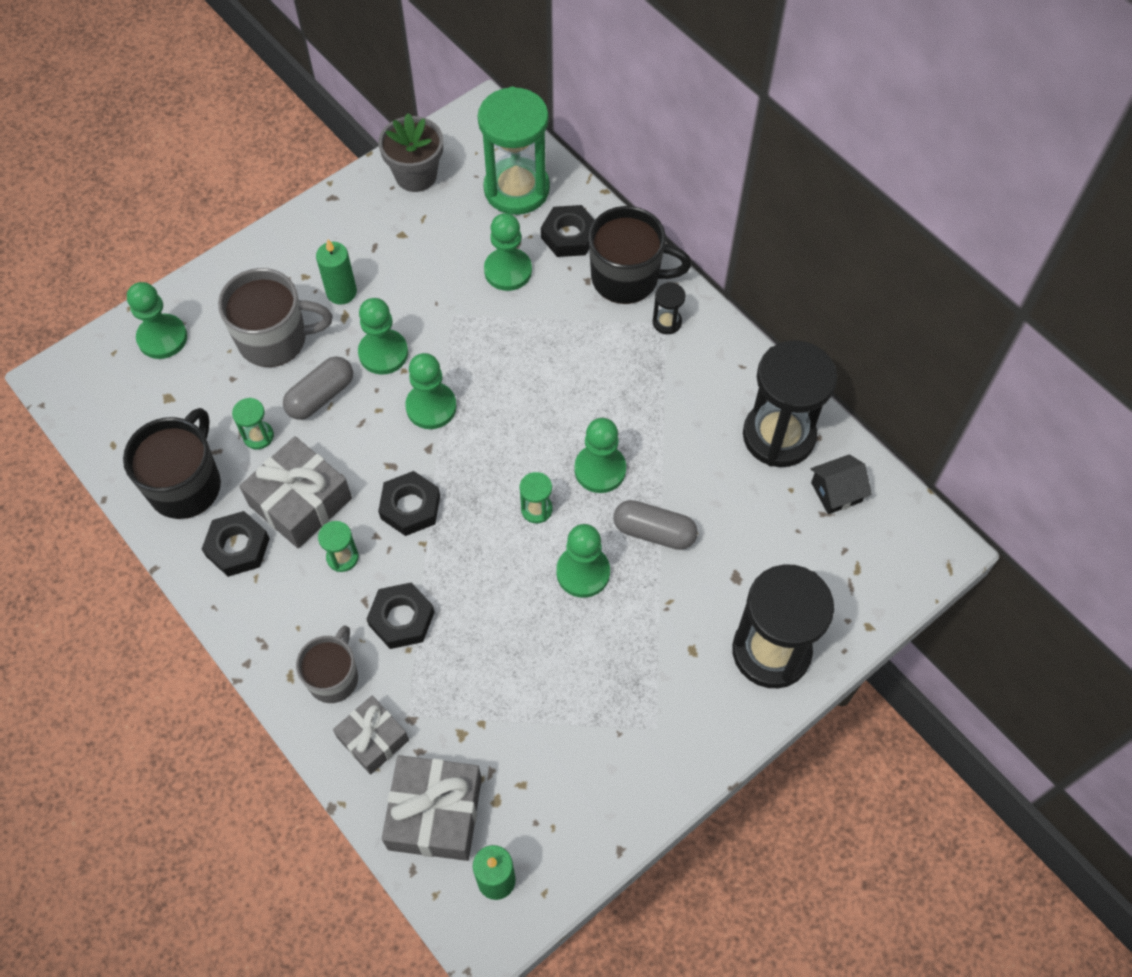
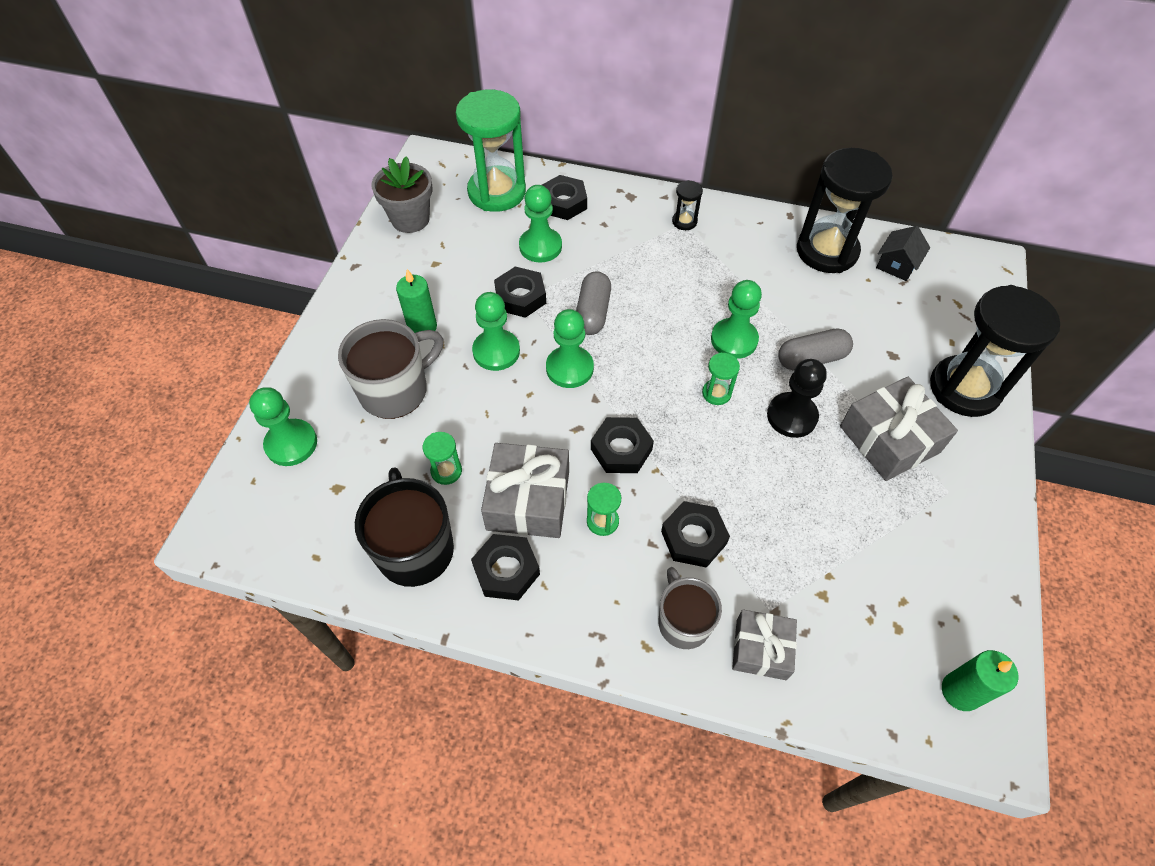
camera: 35 degrees left, 5 degrees down
grey capsule [283,356,353,420] -> grey capsule moved to [576,272,611,335]
grey gift [382,755,482,861] -> grey gift moved to [840,377,958,481]
green pawn [556,524,610,598] -> black pawn [767,359,827,438]
black mug [589,206,691,304] -> none
none -> black nut [494,267,546,318]

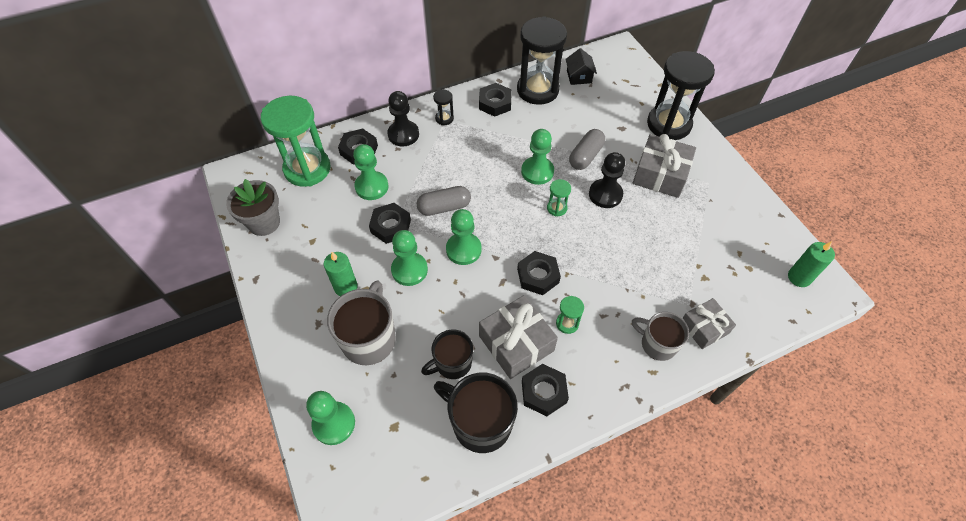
camera: 40 degrees left, 0 degrees up
green hourglass [423,432,462,485] -> black mug [421,329,473,379]
grey capsule [576,272,611,335] -> grey capsule turned 75 degrees counterclockwise [417,186,471,216]
black nut [661,501,730,568] -> black nut moved to [479,83,512,117]
none -> black pawn [387,91,419,147]

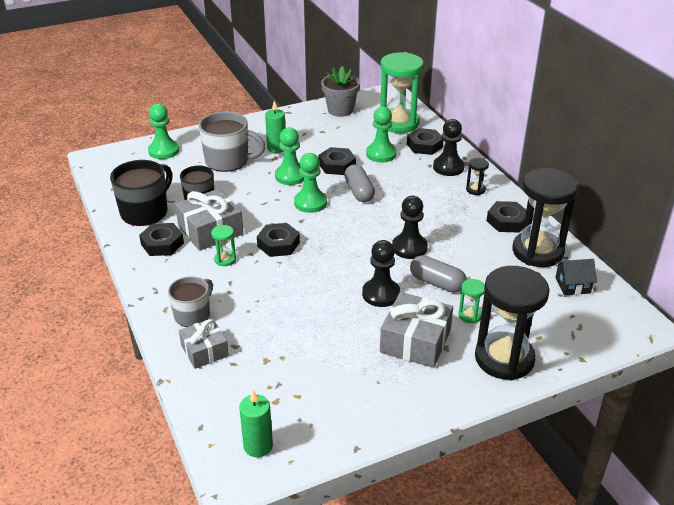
camera: 90 degrees right, 20 degrees down
green pawn [521,129,554,185] -> black pawn [392,196,428,259]
green hourglass [547,179,571,216] -> green hourglass moved to [458,279,485,323]

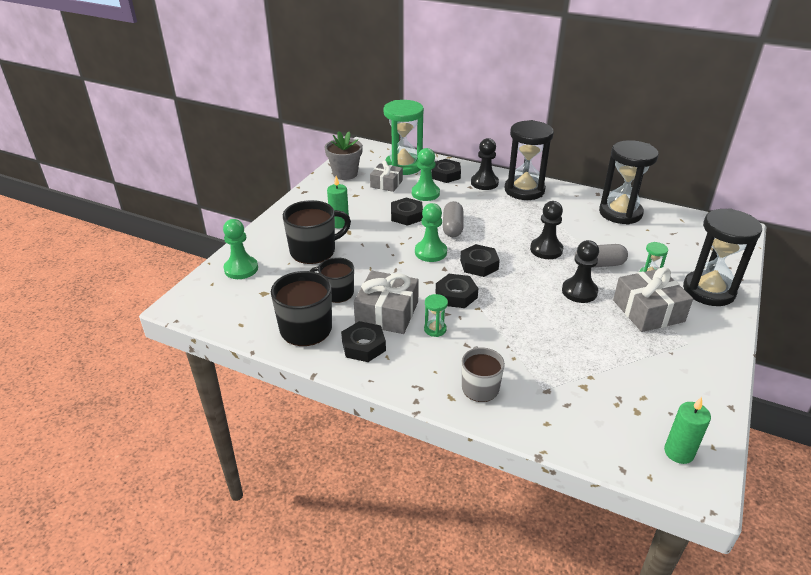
camera: 40 degrees left, 0 degrees up
grey gift [179,318,229,369] -> grey gift moved to [370,161,403,192]
grey mug [199,112,266,172] -> black mug [283,200,351,264]
green pawn [275,127,304,185] -> none
grey capsule [344,164,375,202] -> grey capsule turned 60 degrees clockwise [443,201,464,237]
black hourglass [466,158,489,195] -> black hourglass [504,120,554,200], size x2.38
black nut [487,201,526,232] -> black nut moved to [460,244,500,277]
black house [555,259,597,295] -> none

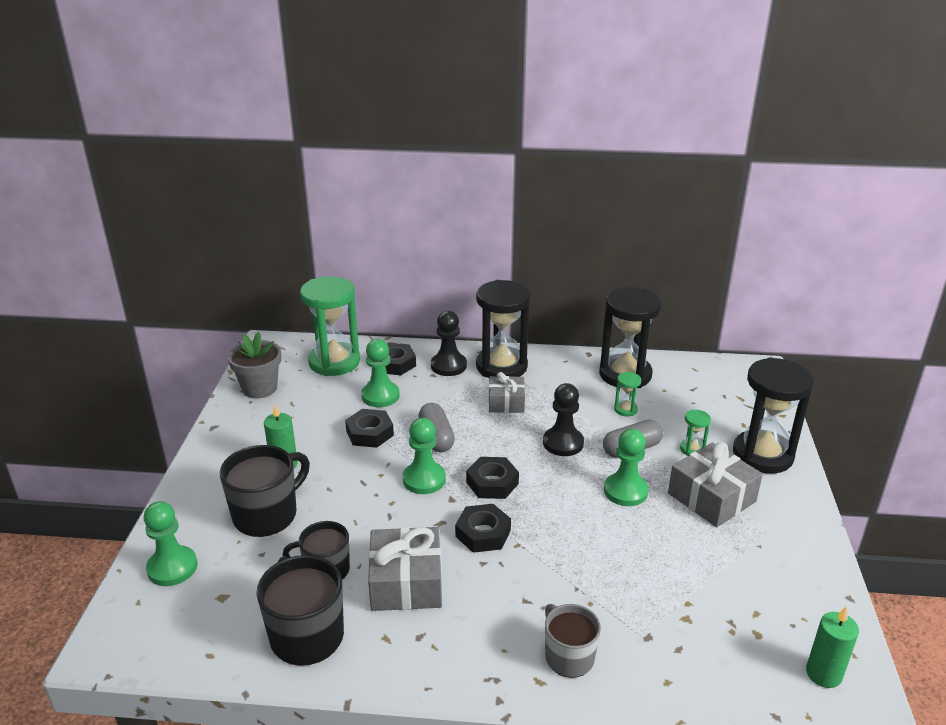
camera: 20 degrees left, 5 degrees down
black nut [341,321,386,362] -> none
grey gift [370,161,403,192] -> grey gift moved to [489,372,525,413]
green hourglass [424,294,448,337] -> green hourglass moved to [614,372,641,417]
black pawn [562,240,599,303] -> green pawn [604,429,649,506]

